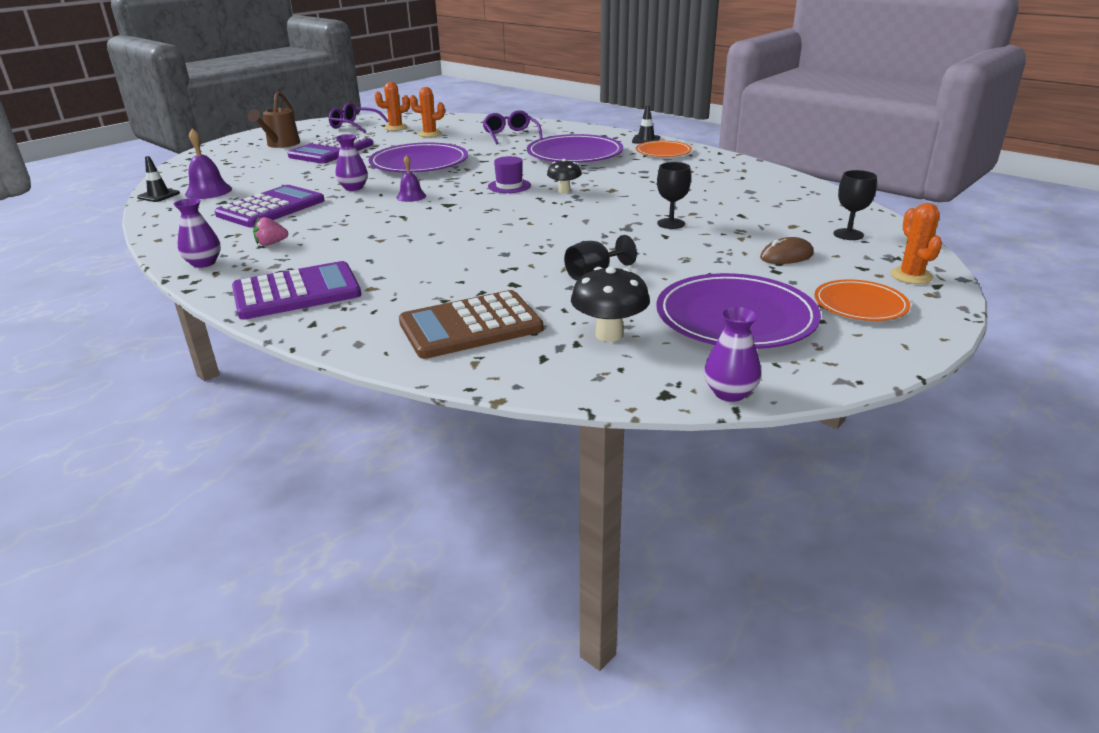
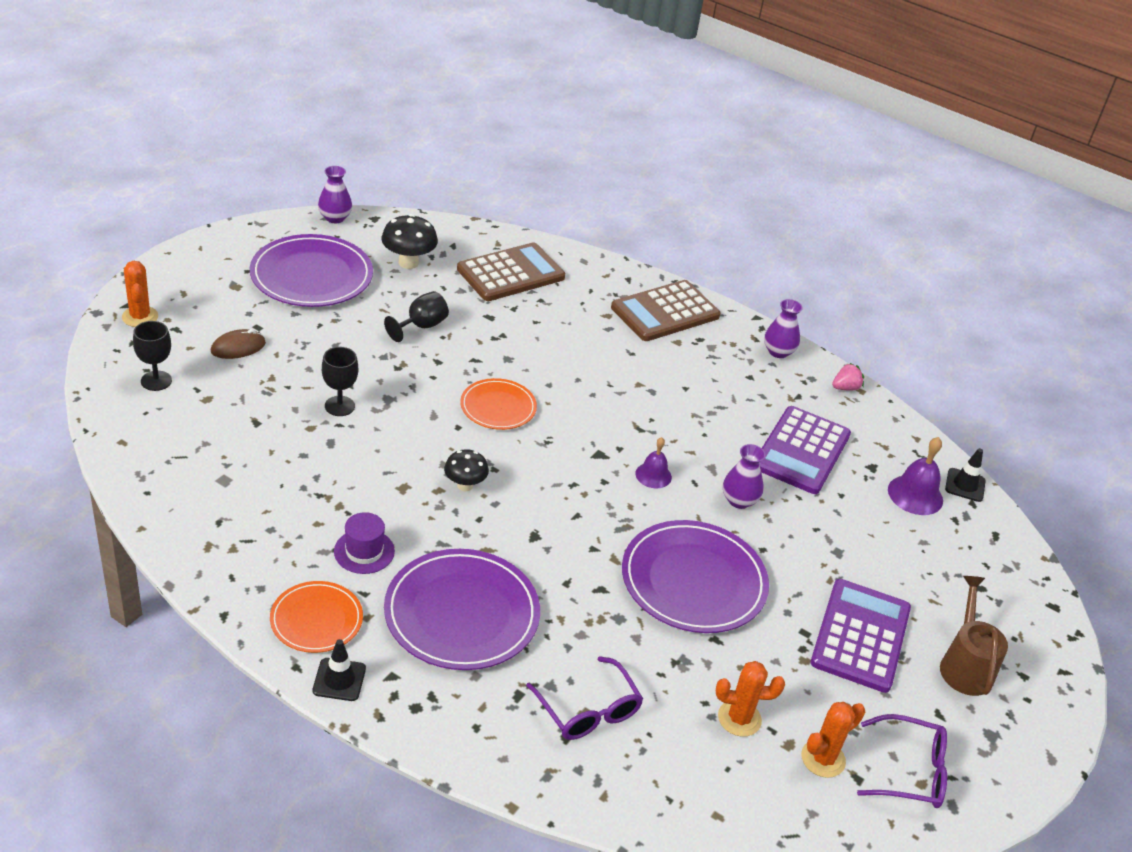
camera: 165 degrees right, 10 degrees up
purple calculator [232,261,361,320] -> brown calculator [611,280,720,341]
pink strawberry [253,217,288,246] -> pink strawberry moved to [832,362,864,390]
purple hat [488,156,531,193] -> purple hat moved to [334,512,395,574]
orange plate [815,279,910,321] -> orange plate moved to [460,378,537,430]

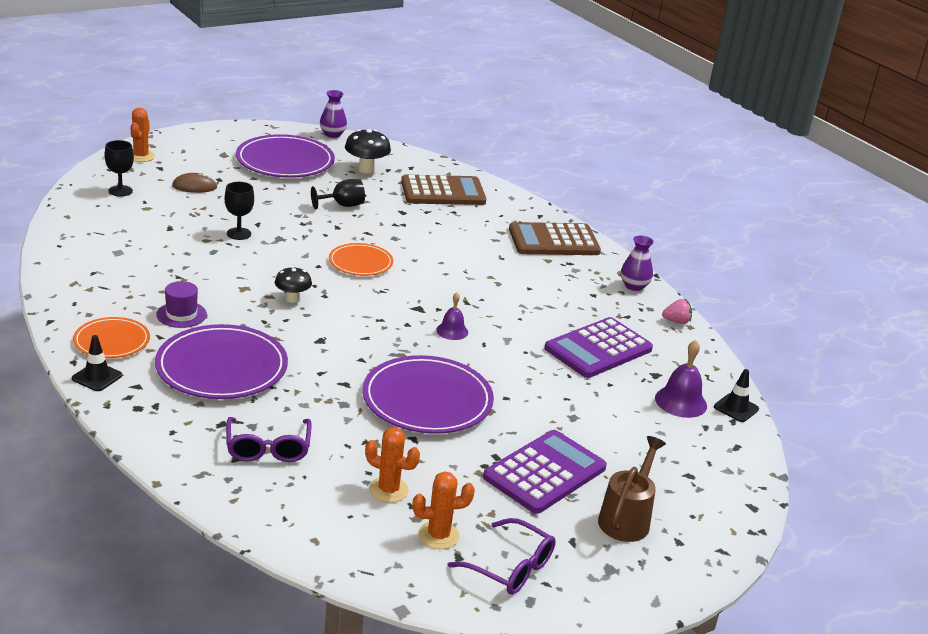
camera: 25 degrees right, 10 degrees down
purple vase [723,444,766,509] -> none

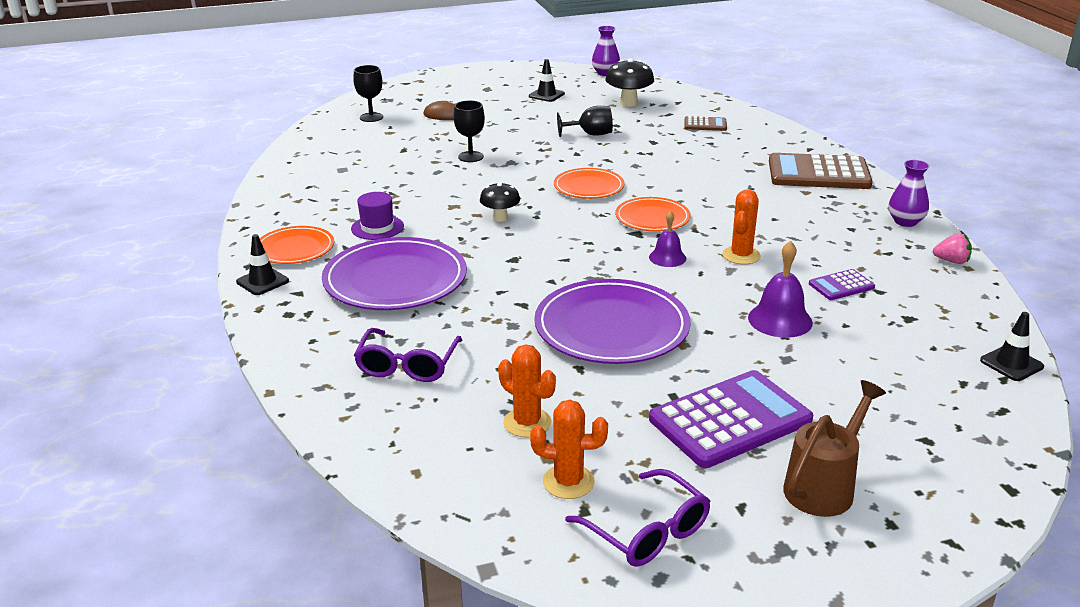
camera: 20 degrees right, 0 degrees up
orange cactus [131,108,155,162] -> orange cactus moved to [722,189,761,265]
purple plate [236,134,335,178] -> black traffic cone [529,59,565,102]
brown calculator [401,175,486,205] -> brown calculator [685,116,727,131], size x0.48
purple calculator [545,317,653,378] -> purple calculator [809,269,875,300], size x0.48
purple bell [655,340,707,418] -> purple bell moved to [748,241,813,338]
none -> orange plate [615,197,691,232]

